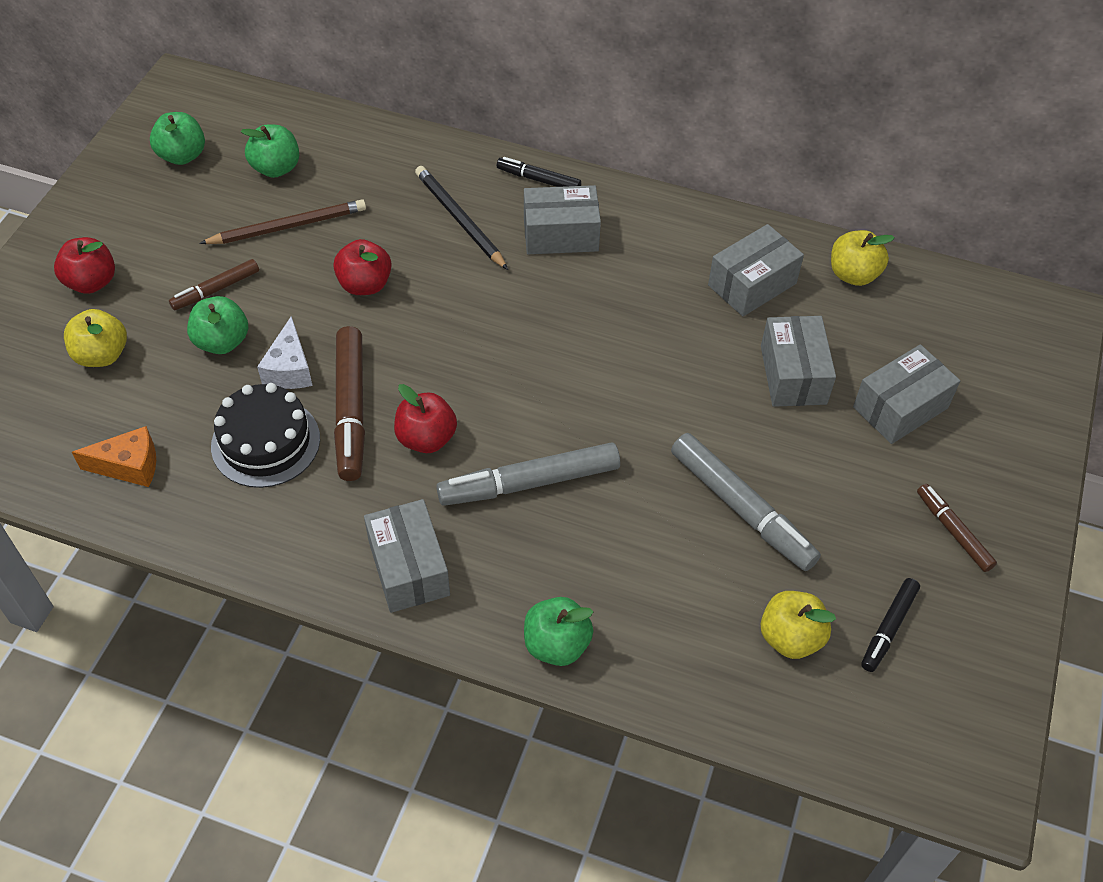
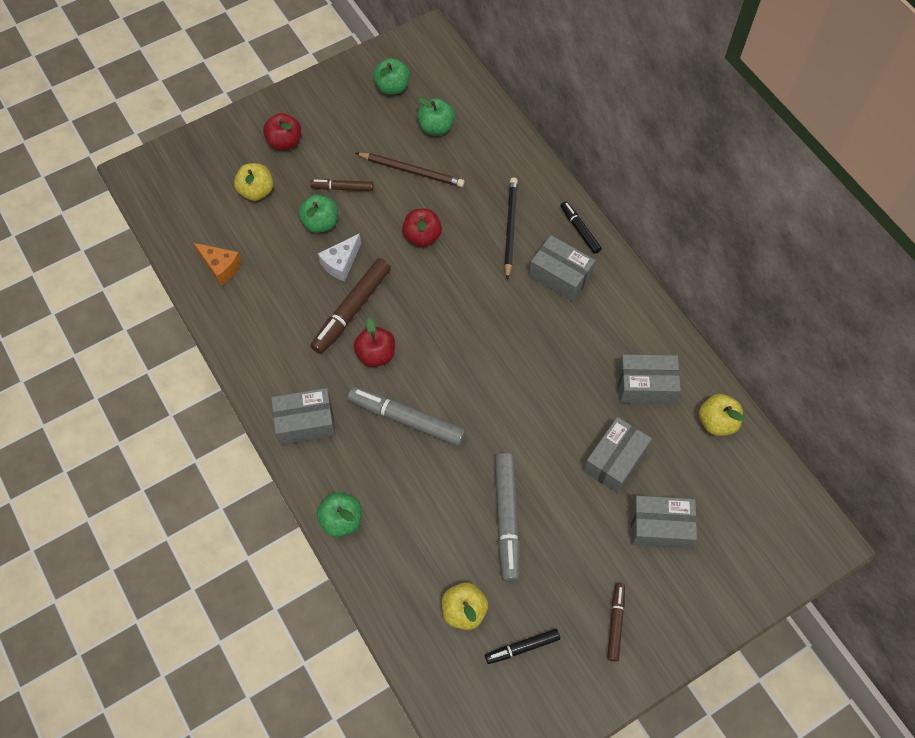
camera: 40 degrees right, 10 degrees up
black cake [211,383,320,488] -> none
grey box [364,499,450,613] -> grey box turned 60 degrees clockwise [271,388,336,445]

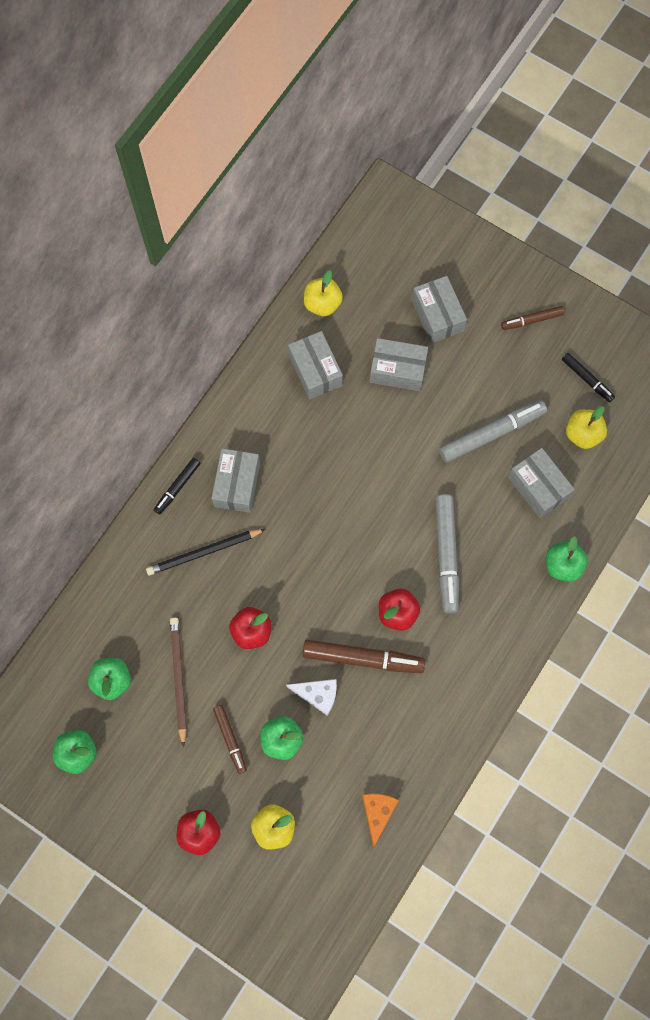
camera: 115 degrees left, 10 degrees up
grey box [271,388,336,445] -> grey box moved to [508,448,575,518]

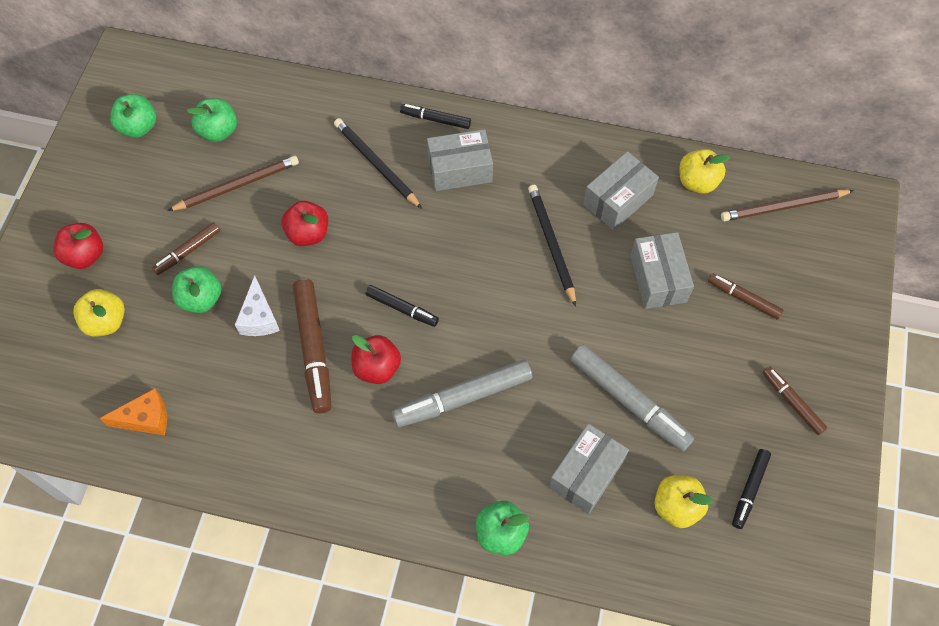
camera: 70 degrees right, 10 degrees down
grey box [412,276,467,343] -> brown marker [708,273,784,320]
none -> black marker [366,285,439,327]
none -> black pencil [528,185,576,307]
none -> brown pencil [721,189,854,221]

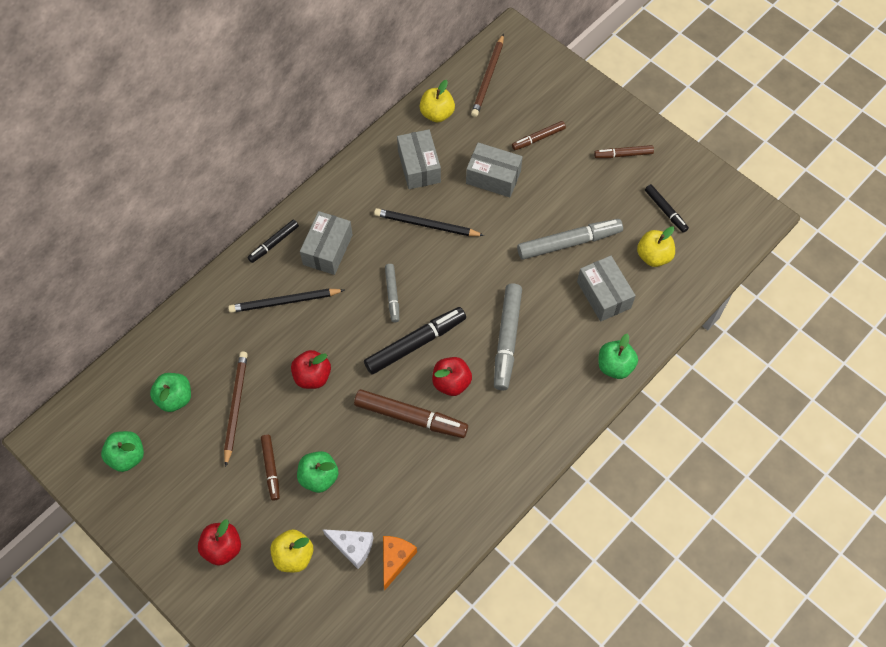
camera: 60 degrees left, 0 degrees up
white cheese [235,276,280,336] -> white cheese moved to [322,529,373,569]
black marker [366,285,439,327] -> black marker [364,307,466,375], size x1.76
none -> grey marker [385,264,399,323]

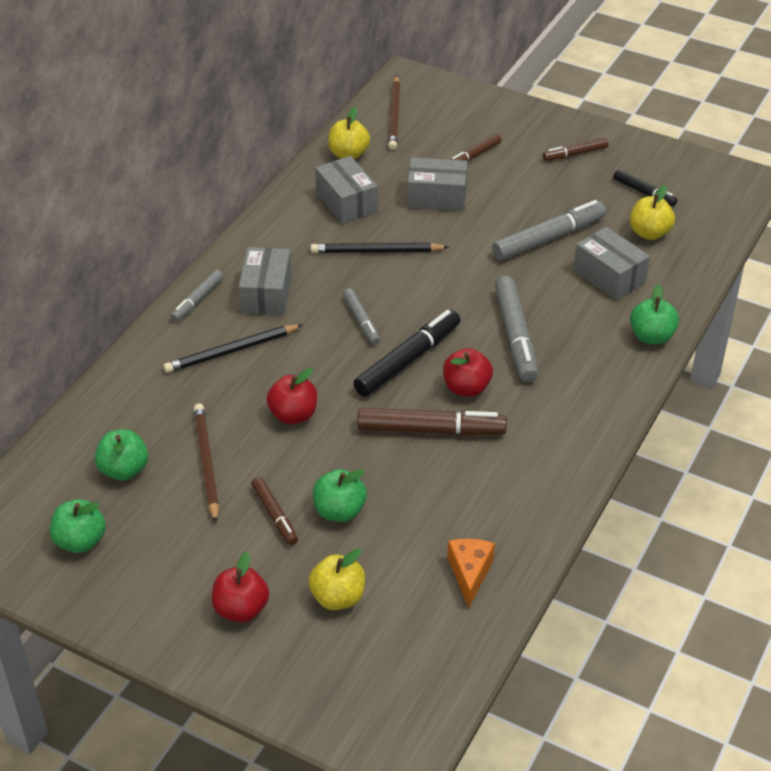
camera: 15 degrees left, 20 degrees down
black marker [247,219,299,263] -> grey marker [171,270,223,322]
white cheese [322,529,373,569] -> none

